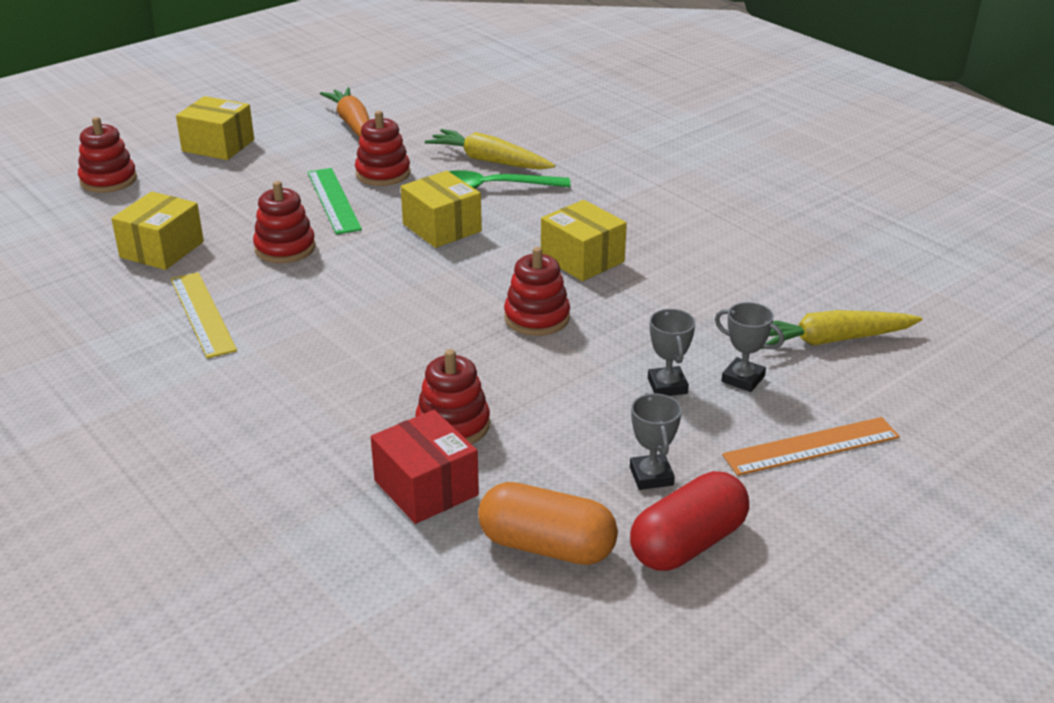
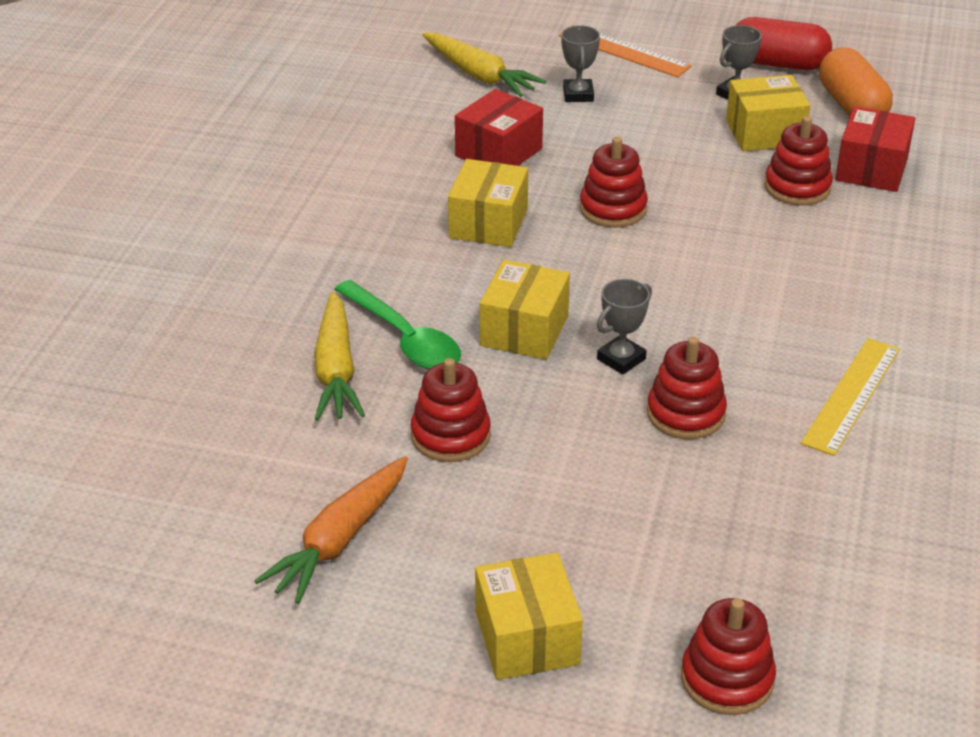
camera: 125 degrees left, 5 degrees up
yellow box [111,191,204,270] -> yellow box moved to [726,75,810,151]
green ruler [308,168,362,234] -> none
grey trophy [648,309,695,396] -> grey trophy moved to [597,279,652,375]
none -> red box [455,89,543,166]

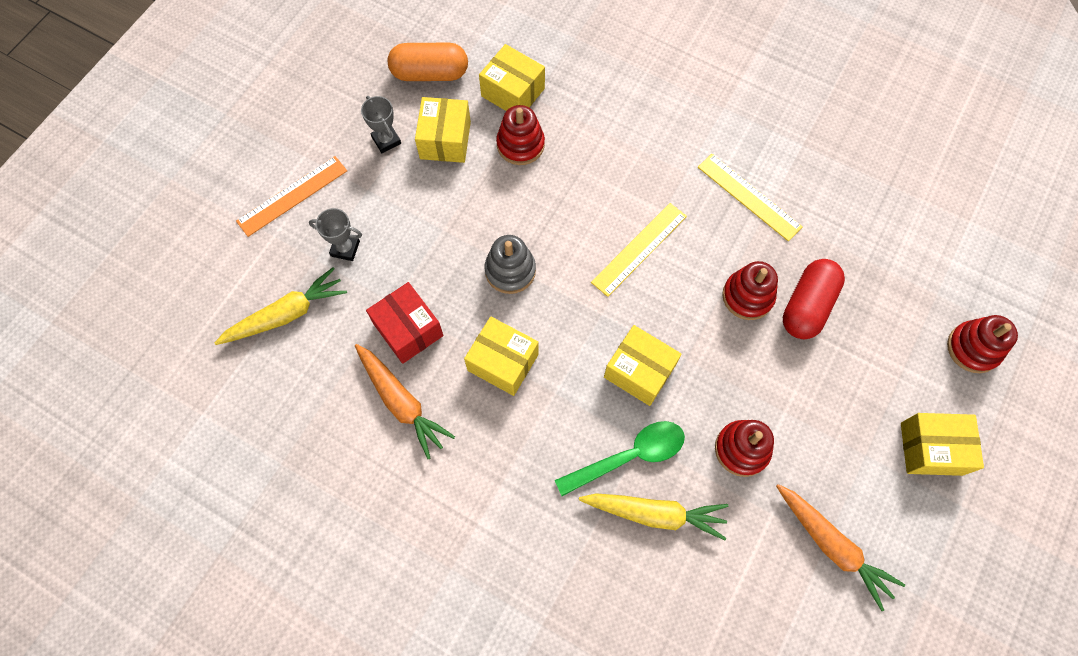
camera: 75 degrees left, 30 degrees up
red stacking toy [580,137,648,228] -> grey stacking toy [484,235,536,294]
grey trophy [597,279,652,375] -> none
red capsule [736,17,832,70] -> red capsule moved to [783,259,845,339]
red box [835,106,915,192] -> yellow box [479,44,545,111]
none -> orange carrot [355,344,455,459]
none -> yellow ruler [591,203,687,297]

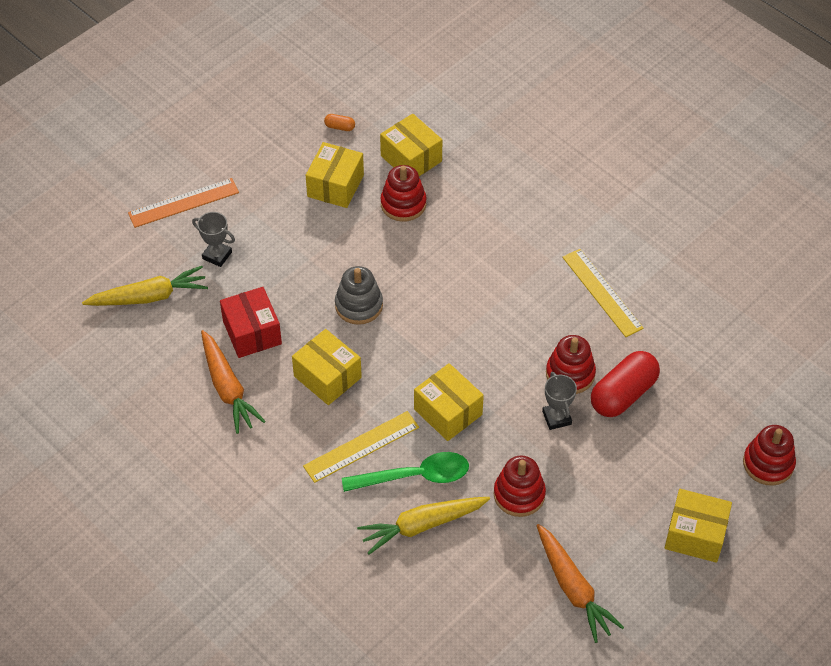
camera: 15 degrees right, 15 degrees down
grey trophy [361,96,401,153] -> grey trophy moved to [542,372,577,430]
orange capsule [388,43,468,81] -> orange capsule [324,114,355,131], size x0.42
yellow carrot [579,493,728,540] -> yellow carrot turned 135 degrees clockwise [357,497,490,555]
yellow ruler [591,203,687,297] -> yellow ruler moved to [303,411,419,483]

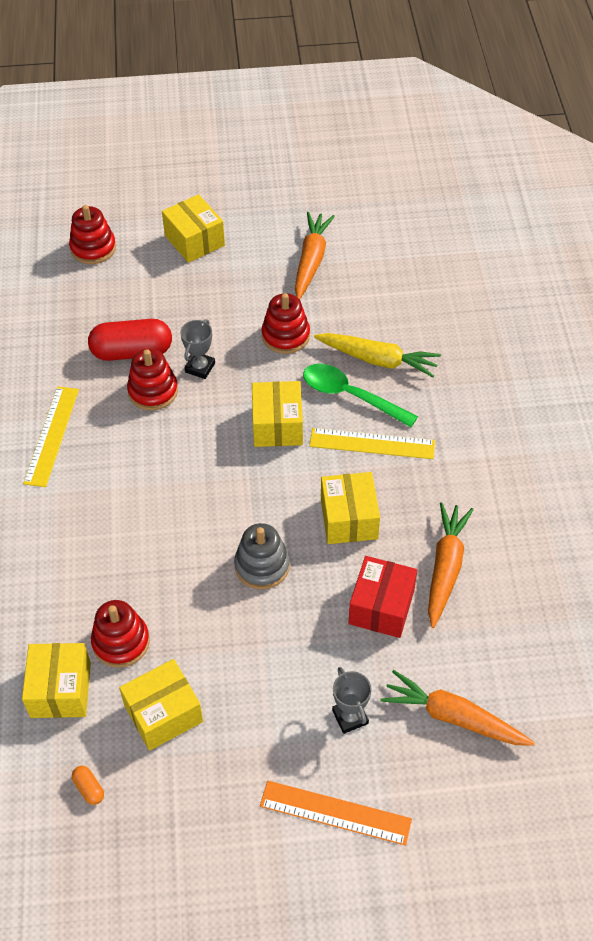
camera: 140 degrees left, 0 degrees up
yellow carrot [82,266,208,306] -> orange carrot [380,670,535,746]

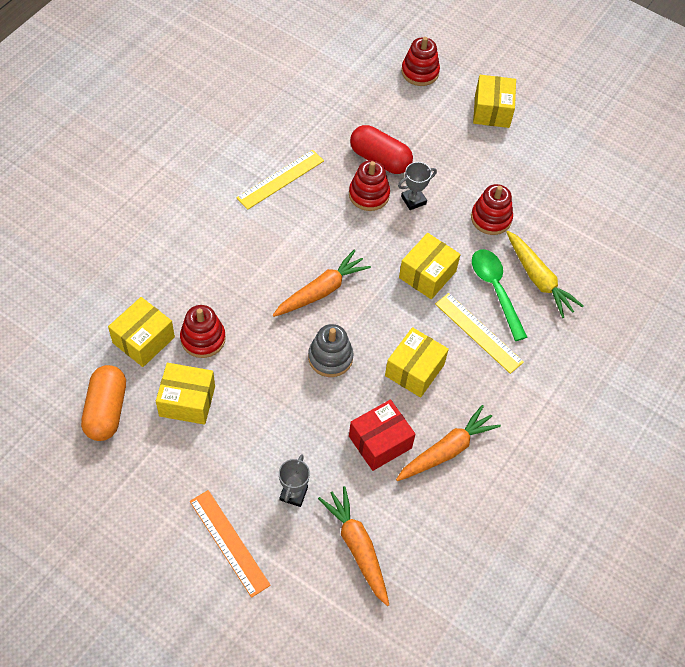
camera: 35 degrees right, 5 degrees up
orange capsule [72,766,104,805] -> orange capsule [81,365,126,441], size x2.39
orange carrot [295,212,335,300] -> orange carrot moved to [273,250,371,317]

